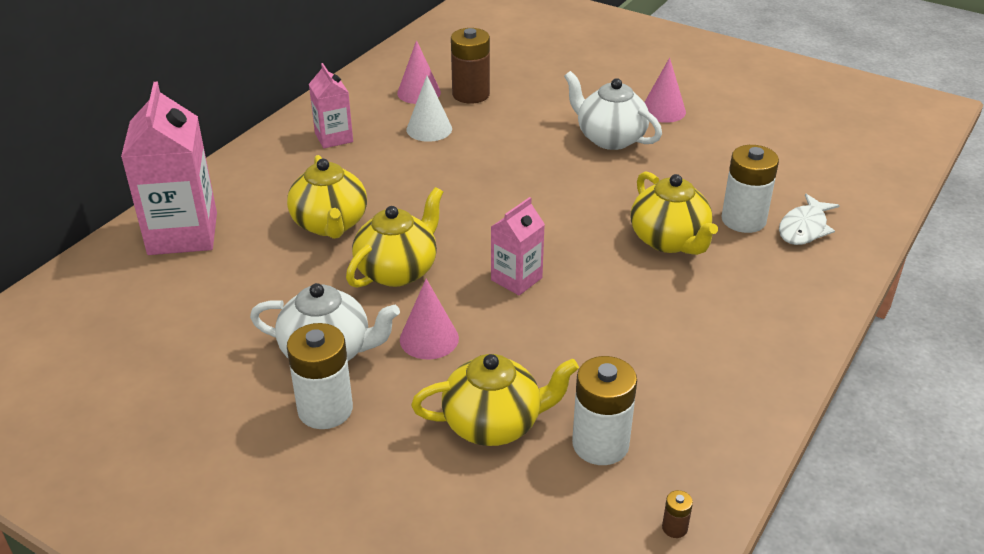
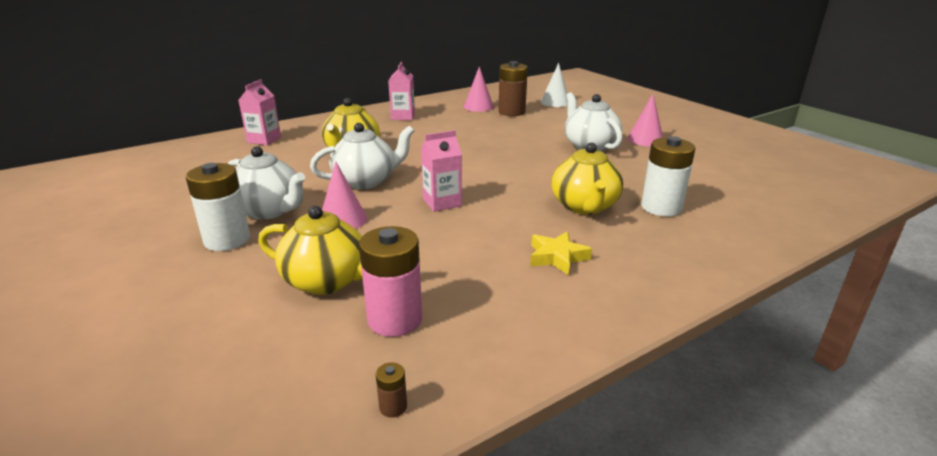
camera: 25 degrees right, 10 degrees down
pink carton [121,82,217,255] -> pink carton [239,79,281,145], size x0.55
yellow teapot [346,187,443,288] -> white teapot [310,123,414,189]
white cone [406,76,452,142] -> white cone moved to [541,63,568,107]
white battery [572,356,637,465] -> pink battery [359,226,422,337]
white fish [779,194,840,245] -> none
none -> yellow star [530,231,592,276]

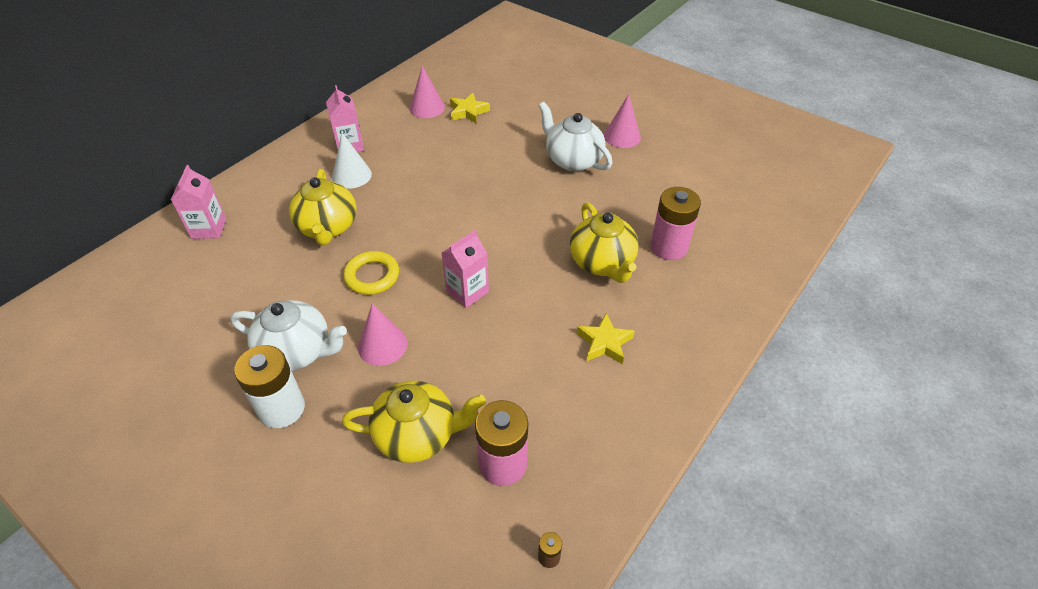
camera: 20 degrees left, 20 degrees up
white teapot [310,123,414,189] -> yellow ring [343,251,399,295]
brown battery [498,61,528,116] -> yellow star [450,93,490,124]
white cone [541,63,568,107] -> white cone moved to [332,133,372,189]
white battery [641,136,696,217] -> pink battery [650,187,701,260]

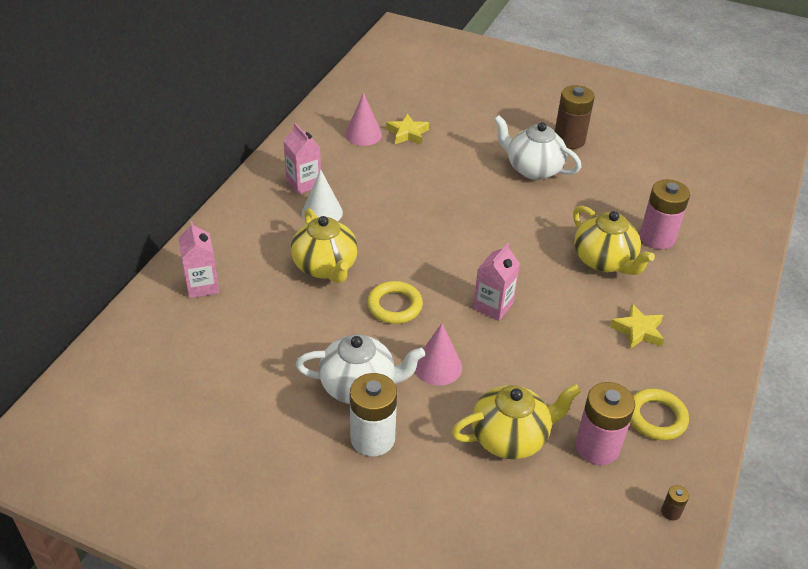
camera: 15 degrees left, 5 degrees down
pink cone [604,94,641,148] -> brown battery [555,85,595,149]
none -> yellow ring [630,388,689,440]

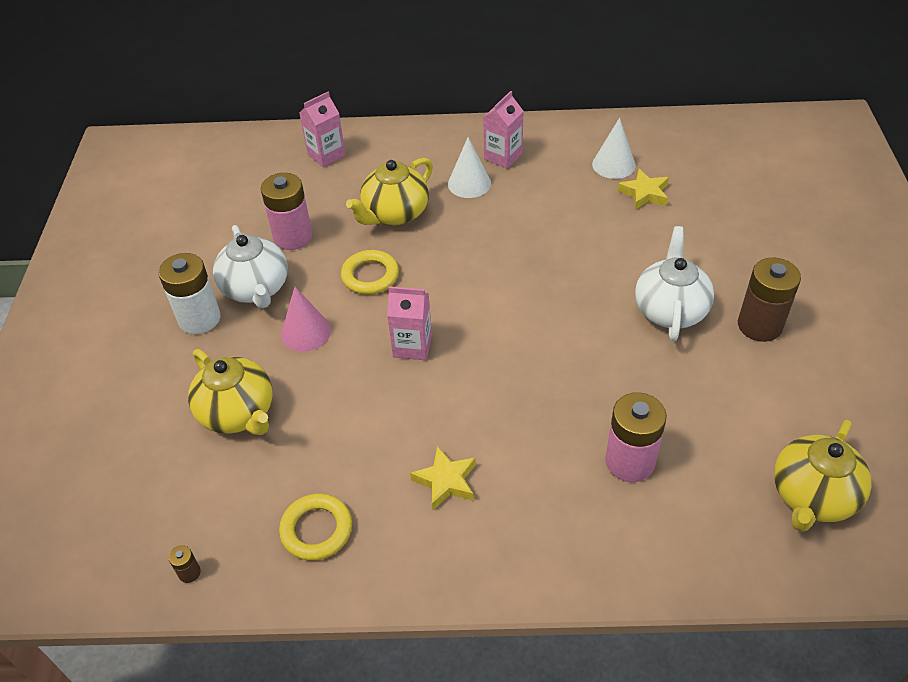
camera: 70 degrees right, 5 degrees up
pink cone [345,92,382,146] -> white cone [592,118,636,179]
yellow teapot [573,206,655,275] -> yellow teapot moved to [774,420,871,532]
pink battery [575,382,635,465] -> pink battery moved to [261,173,312,250]

